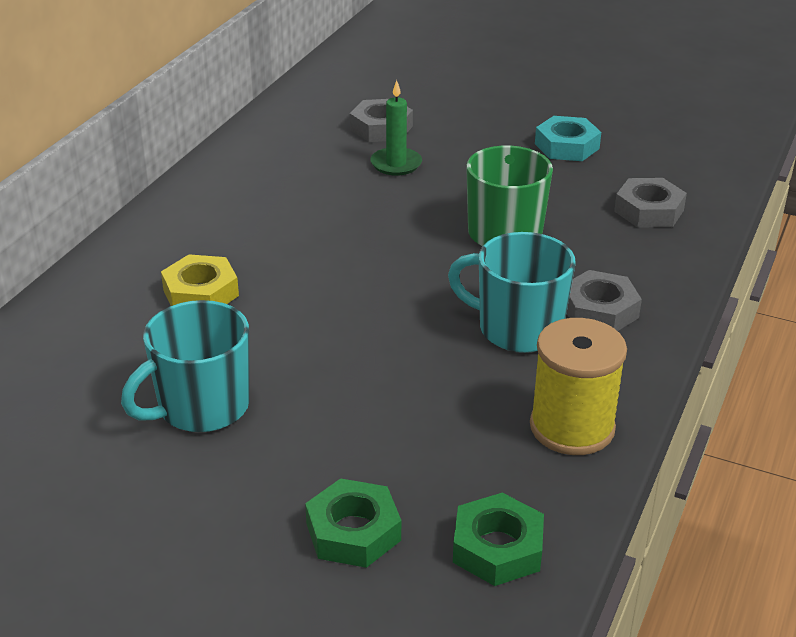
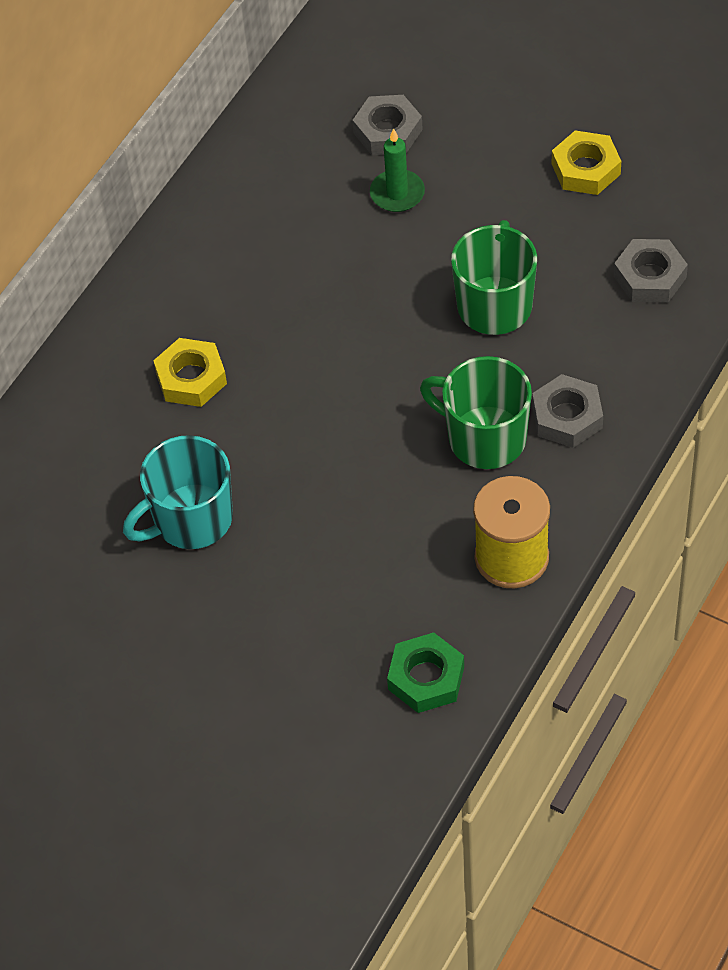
camera: 10 degrees right, 20 degrees up
green nut [305,478,401,568] -> none
turquoise mug [448,232,576,353] -> green mug [420,356,532,469]
turquoise nut [535,116,601,161] -> yellow nut [552,130,621,195]

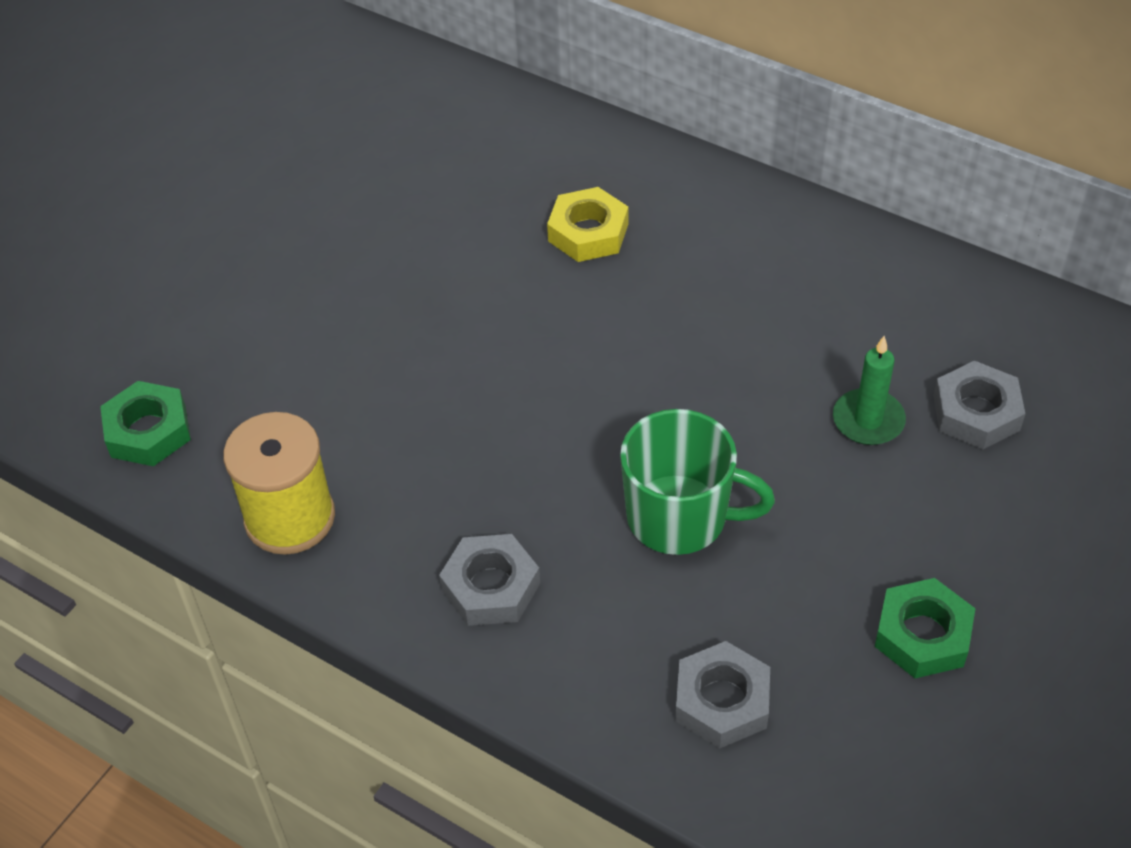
camera: 90 degrees right, 5 degrees down
turquoise mug [123,435,233,549] -> none
green mug [420,356,532,469] -> none
yellow nut [552,130,621,195] -> green nut [875,578,976,678]

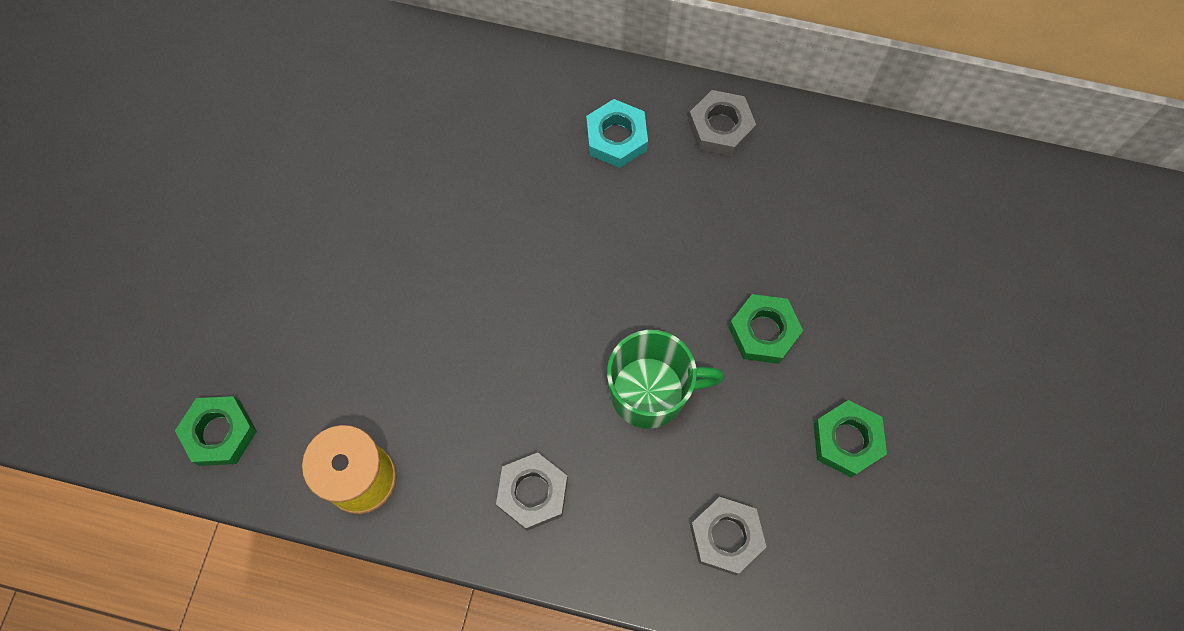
camera: 20 degrees left, 20 degrees up
yellow nut [547,187,628,262] -> none
green candle [833,336,906,445] -> none
grey nut [933,361,1025,449] -> grey nut moved to [688,90,756,156]
none -> turquoise nut [586,99,648,168]
none -> green nut [728,294,803,364]

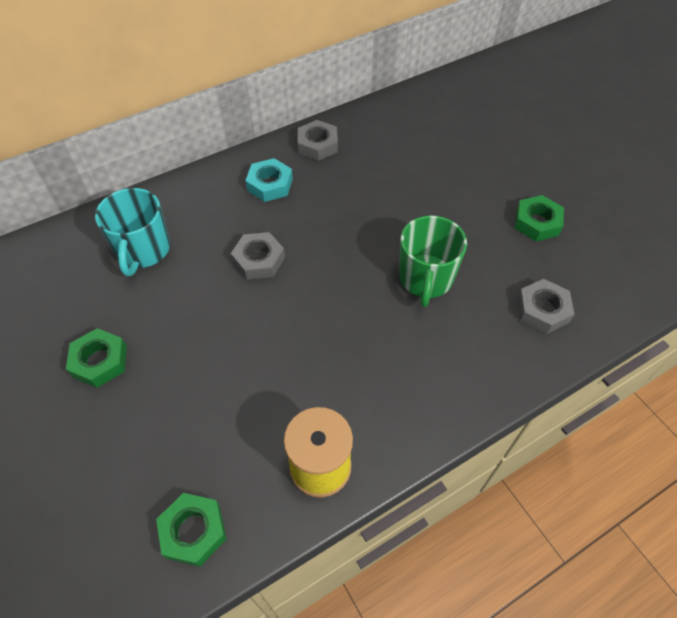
camera: 45 degrees left, 15 degrees down
grey nut [496,452,568,531] -> grey nut moved to [231,232,285,280]
green mug [607,330,724,429] -> green mug turned 150 degrees clockwise [399,215,467,307]
green nut [728,294,803,364] -> green nut moved to [66,328,127,388]
none -> turquoise mug [95,188,170,276]

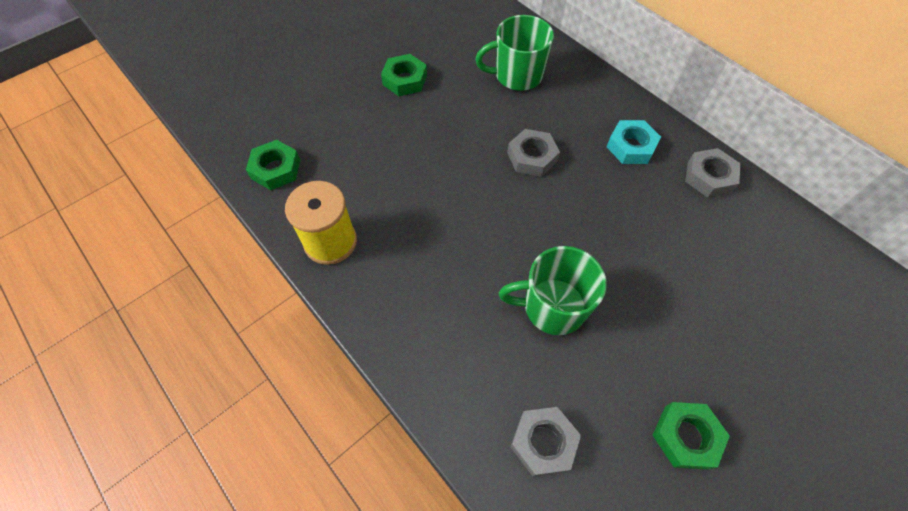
camera: 80 degrees right, 5 degrees up
turquoise mug [95,188,170,276] -> green mug [475,15,554,91]

